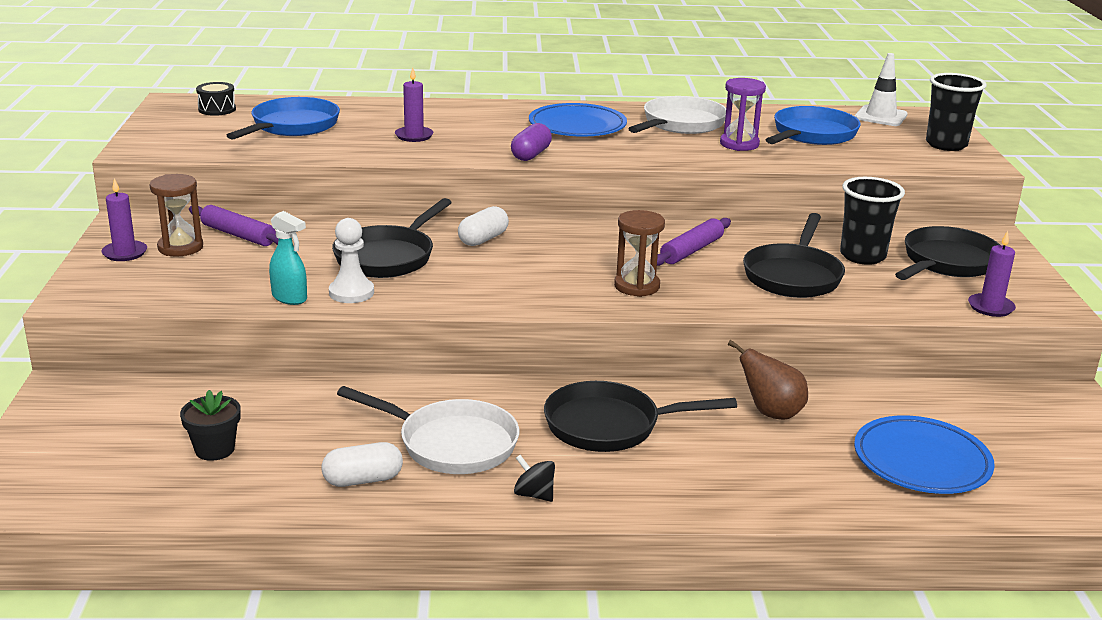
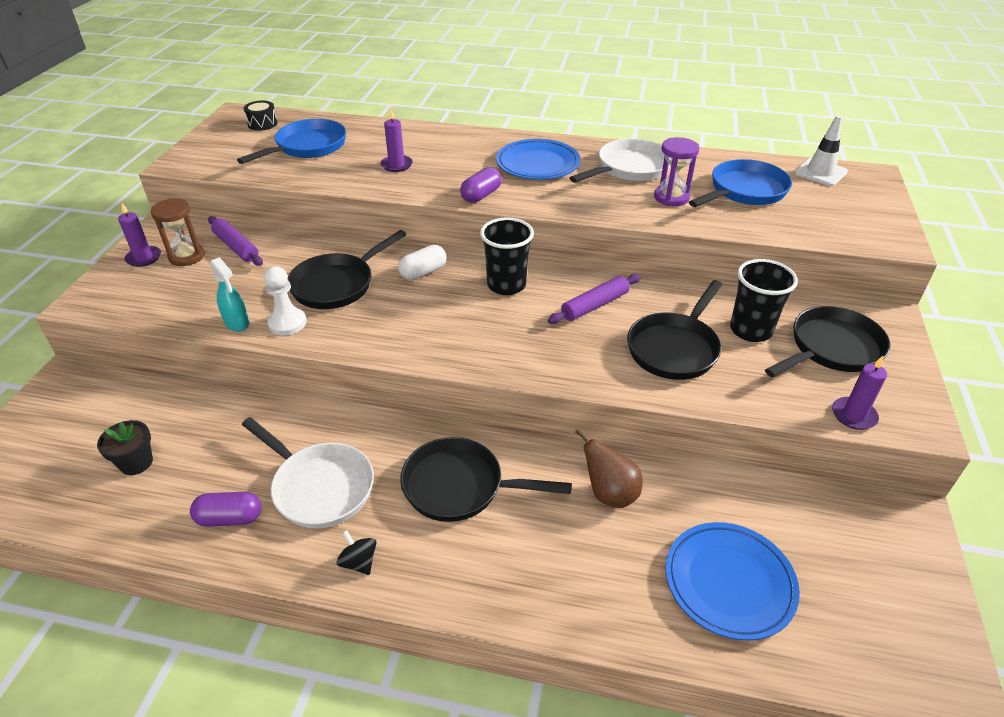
camera: 15 degrees right, 15 degrees up
white capsule [322,442,403,487] -> purple capsule [190,492,262,527]
brown hourglass [614,210,665,297] -> none
black cup [926,73,987,151] -> black cup moved to [480,217,534,295]

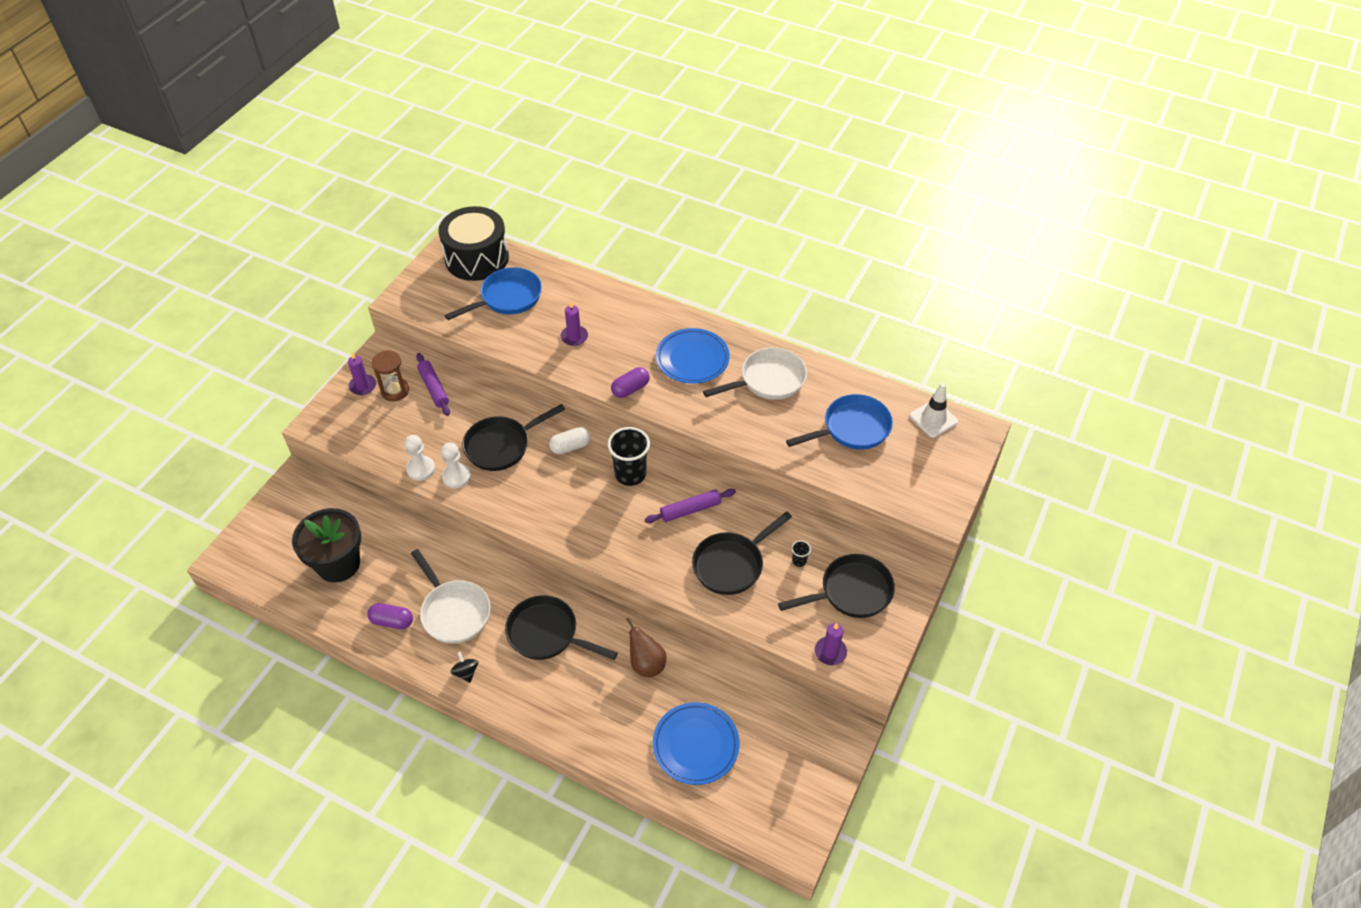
camera: 15 degrees right, 10 degrees up
black flower pot [97,420,153,475] -> black flower pot [292,508,361,583], size x1.97
turquoise spray bottle [210,257,249,332] -> white pawn [405,435,435,481]
black drum [244,101,278,131] -> black drum [439,206,509,281], size x2.47
purple hourglass [654,137,699,206] -> none
black cup [730,259,798,342] -> black cup [792,540,811,567], size x0.44

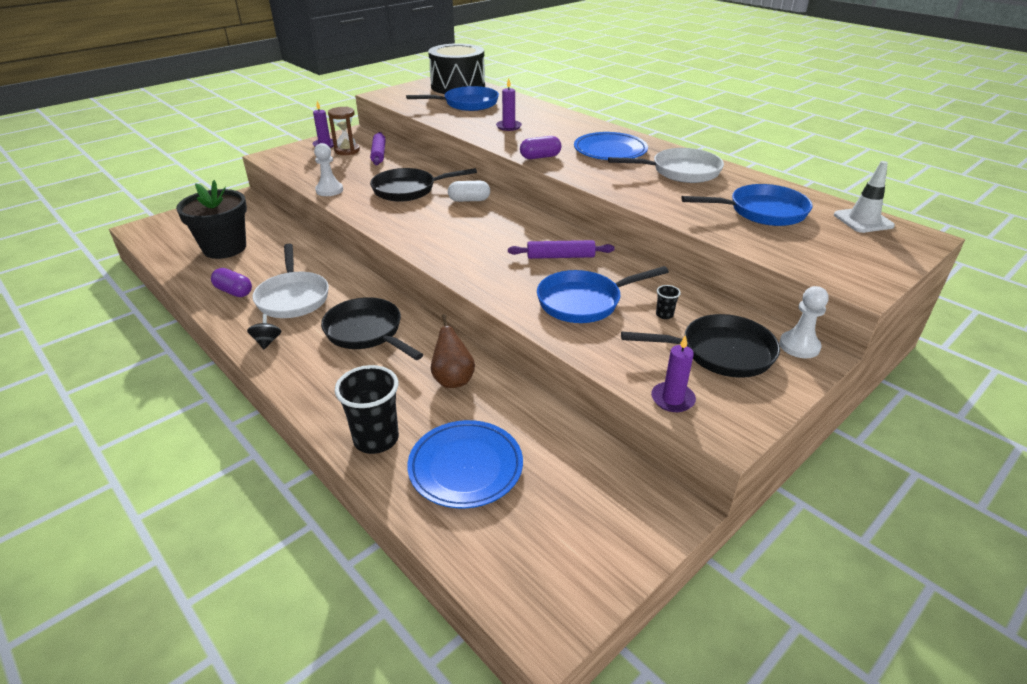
camera: 20 degrees right, 15 degrees down
white pawn [441,443,471,489] -> white pawn moved to [779,286,829,358]
black cup [608,427,650,486] -> black cup moved to [335,365,399,454]
black pan [692,511,792,595] -> blue pan [537,266,669,323]

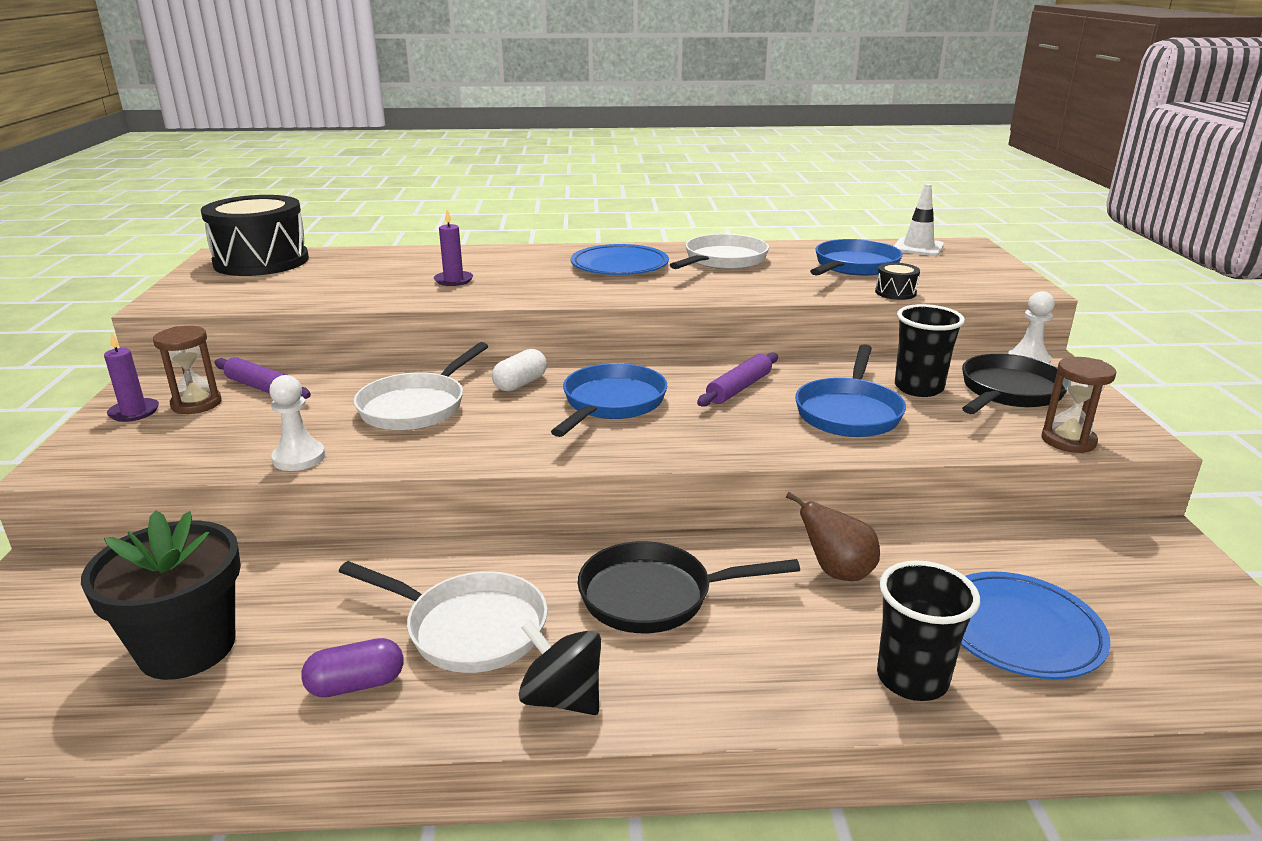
camera: 50 degrees left, 10 degrees down
black spinning top [247,314,281,349] -> black spinning top [519,620,601,715], size x1.64
black pan [370,168,477,202] -> white pan [354,342,488,431]
blue pan [406,86,499,111] -> blue pan moved to [551,363,667,437]
purple capsule [520,136,561,159] -> none
purple candle [651,335,696,412] -> brown hourglass [1041,357,1116,453]
black cup [656,285,681,319] -> black cup [895,304,965,397], size x2.28
none -> black drum [875,263,920,300]

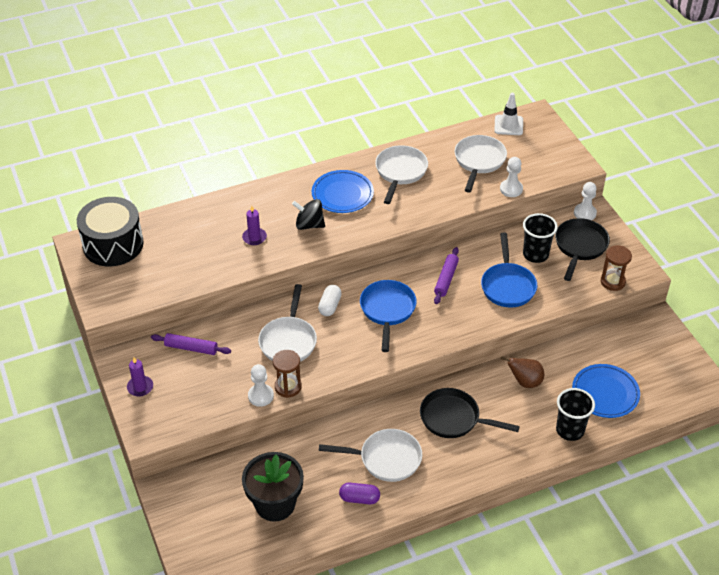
camera: 20 degrees left, 20 degrees up
brown hourglass [153,326,222,414] -> brown hourglass moved to [273,350,302,398]
purple capsule [301,638,404,697] -> purple capsule turned 45 degrees clockwise [339,483,380,504]
black spinning top [519,620,601,715] -> black spinning top moved to [292,199,325,230]
black pan [578,541,800,633] -> black pan turned 45 degrees clockwise [420,388,520,438]
blue pan [810,239,903,276] -> white pan [455,135,507,192]
black drum [875,263,920,300] -> white pawn [500,157,523,197]

